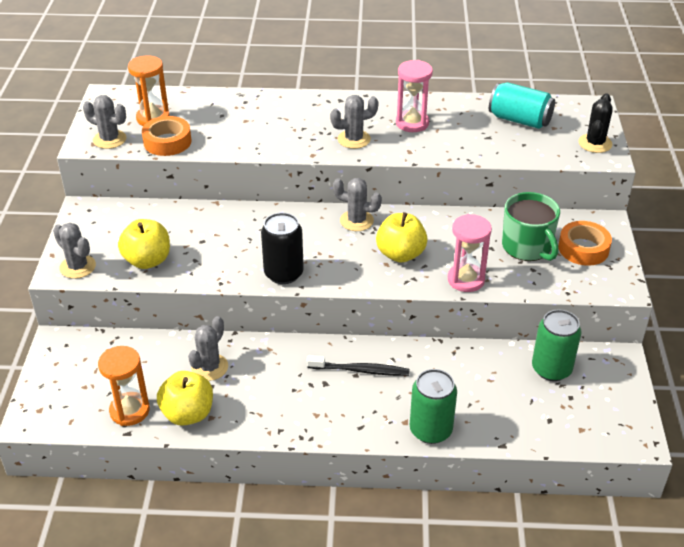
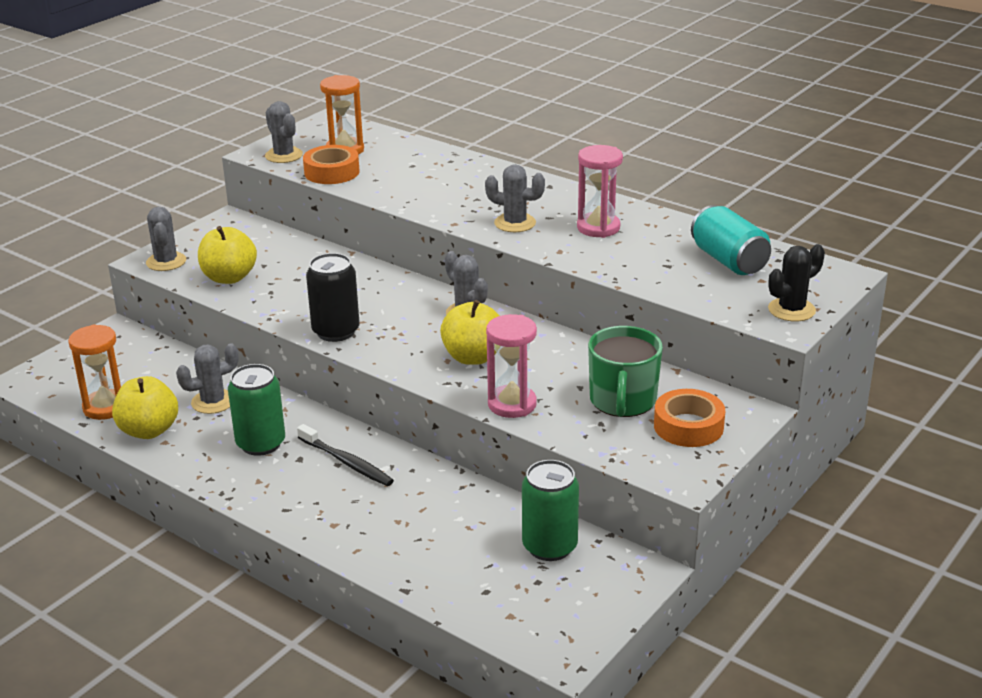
camera: 35 degrees right, 10 degrees down
green can [410,369,457,444] -> green can moved to [228,364,285,456]

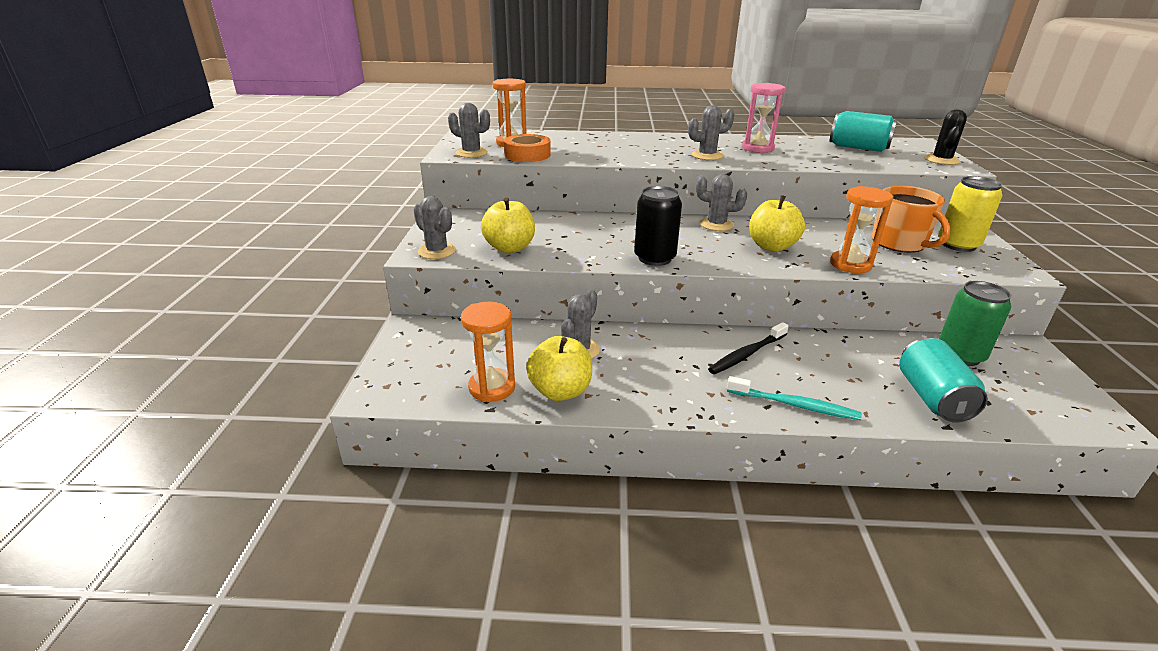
camera: 35 degrees left, 0 degrees up
green can [228,364,285,456] -> none
black toothbrush [297,424,394,486] -> black toothbrush turned 135 degrees clockwise [708,322,789,374]
pink hourglass [486,314,537,418] -> orange hourglass [830,186,893,273]
green mug [588,326,663,417] -> orange mug [871,186,951,252]
orange tape [654,389,725,447] -> yellow can [938,176,1002,252]
none -> turquoise toothbrush [727,376,862,420]
none -> turquoise can [899,338,988,422]

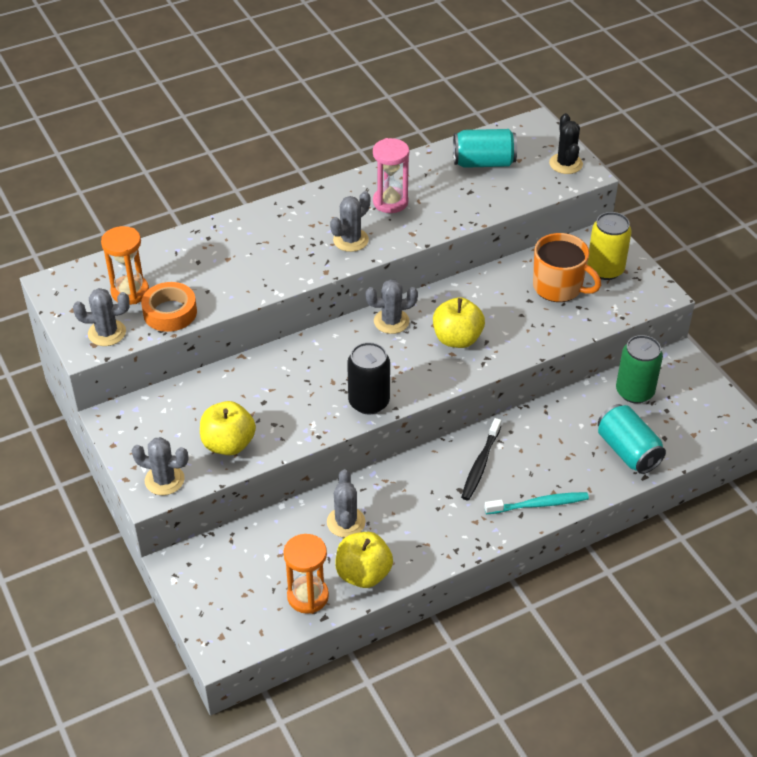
camera: 30 degrees left, 15 degrees up
orange hourglass [830,186,893,273] -> none

